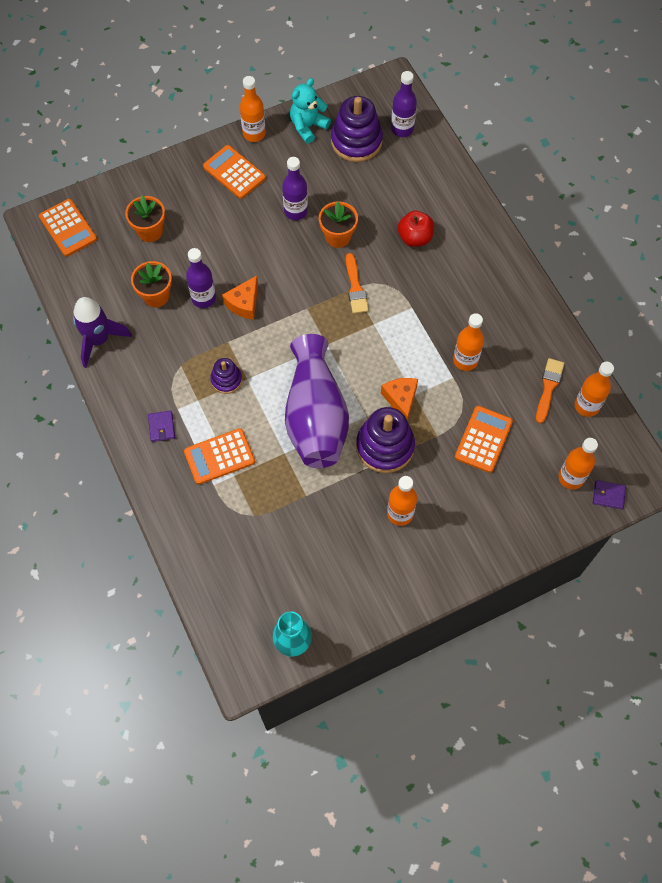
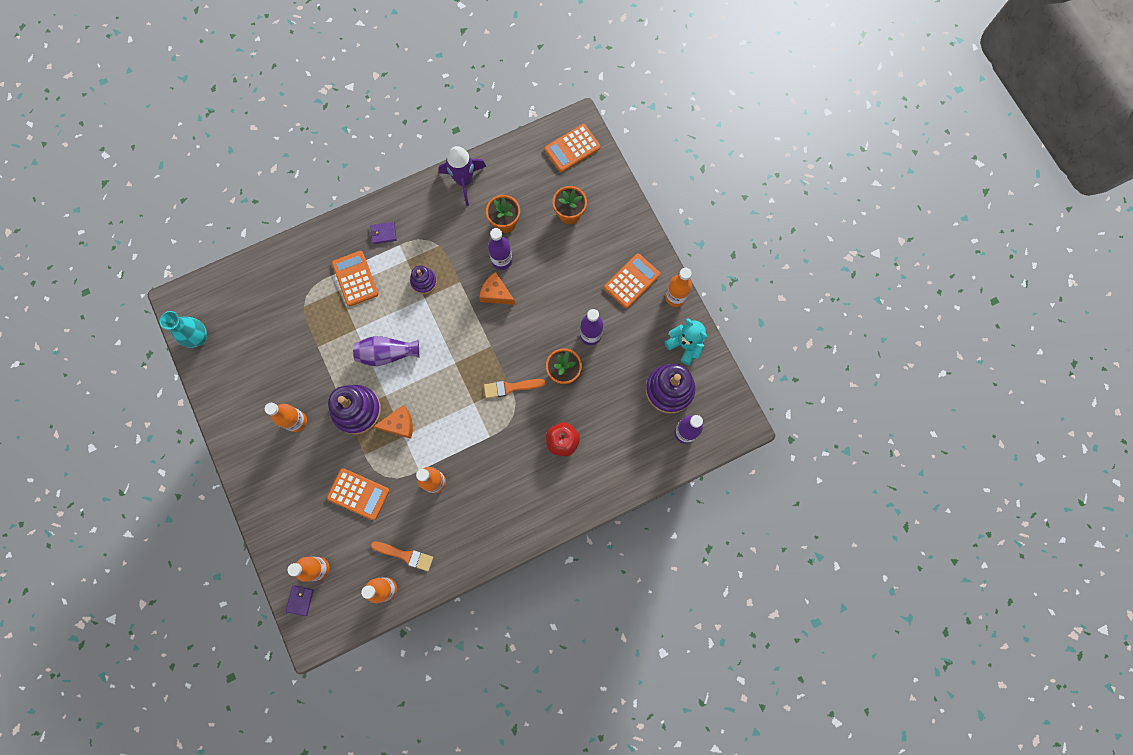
camera: 90 degrees right, 10 degrees up
purple vase [285,334,349,468] -> purple vase [353,336,420,366], size x0.57

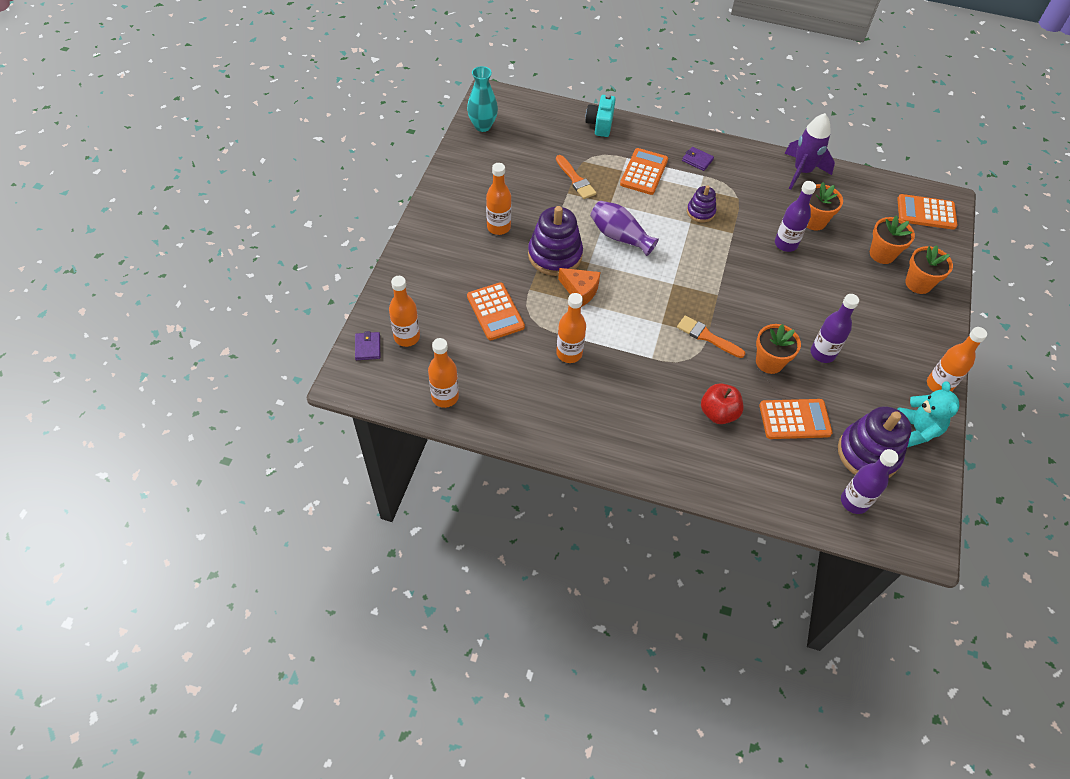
camera: 40 degrees right, 20 degrees down
purple wallet [286,586,314,616] -> purple wallet turned 60 degrees counterclockwise [355,331,380,360]
orange brush [371,541,433,571] -> orange brush moved to [556,155,596,199]
orange cheese [479,272,515,305] -> none
orange calculator [604,254,660,309] -> orange calculator moved to [759,399,833,439]
none -> turquoise camera [585,94,616,137]
none -> orange flower pot [905,245,953,294]

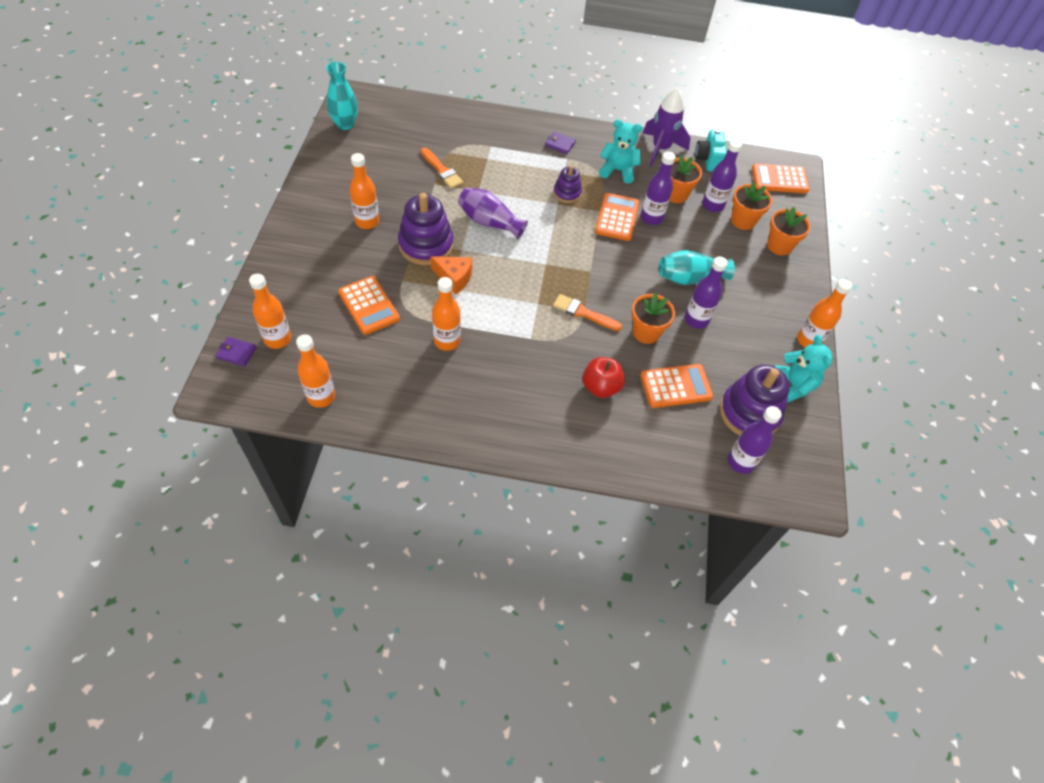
camera: 10 degrees left, 0 degrees up
purple wallet [355,331,380,360] -> purple wallet turned 60 degrees counterclockwise [215,337,257,367]
turquoise camera [585,94,616,137] -> turquoise camera moved to [695,129,727,172]
orange calculator [620,148,668,195] -> orange calculator moved to [595,193,639,241]
none -> turquoise teddy bear [599,119,643,183]
none -> turquoise vase [659,250,735,285]
none -> purple bottle [702,139,742,212]

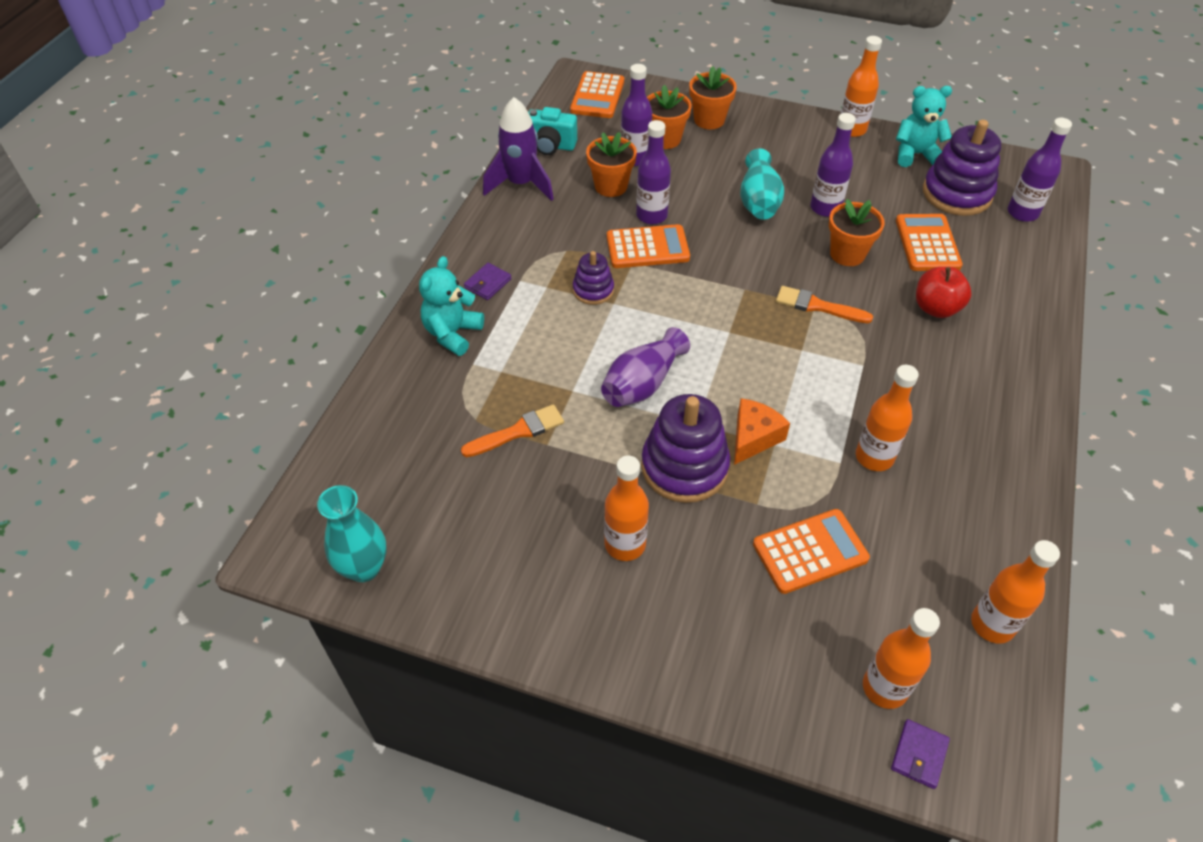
camera: 75 degrees left, 5 degrees down
orange brush [553,294,622,331] -> orange brush turned 75 degrees clockwise [776,286,873,323]
orange calculator [595,193,639,241] -> orange calculator turned 150 degrees clockwise [607,224,690,268]
turquoise teddy bear [599,119,643,183] -> turquoise teddy bear moved to [419,256,484,356]

